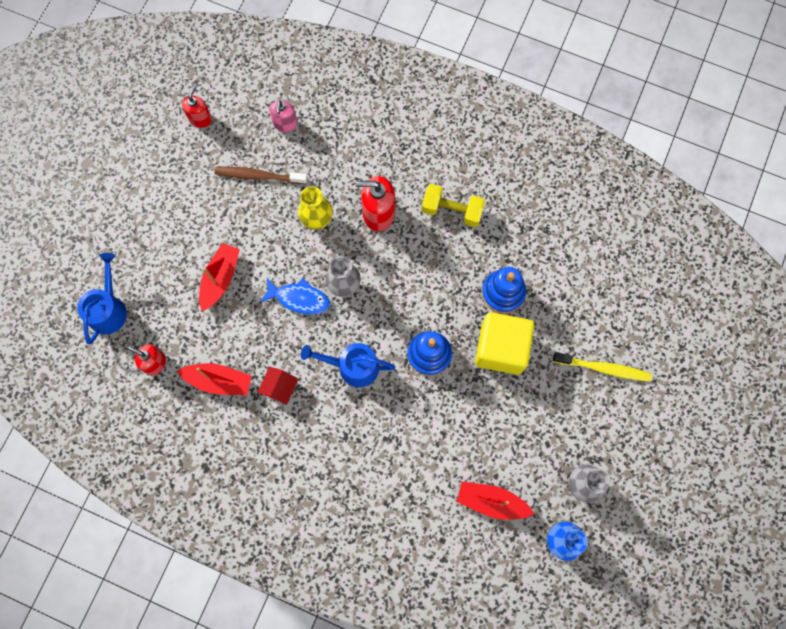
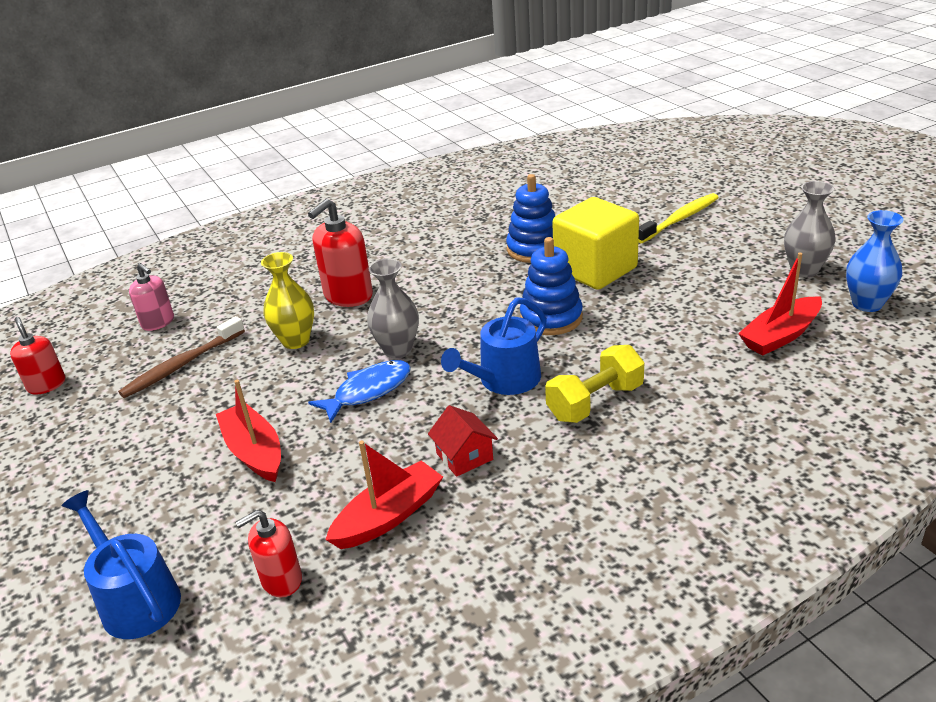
camera: 50 degrees left, 40 degrees down
yellow dumbbell [422,184,485,227] -> yellow dumbbell moved to [545,345,644,423]

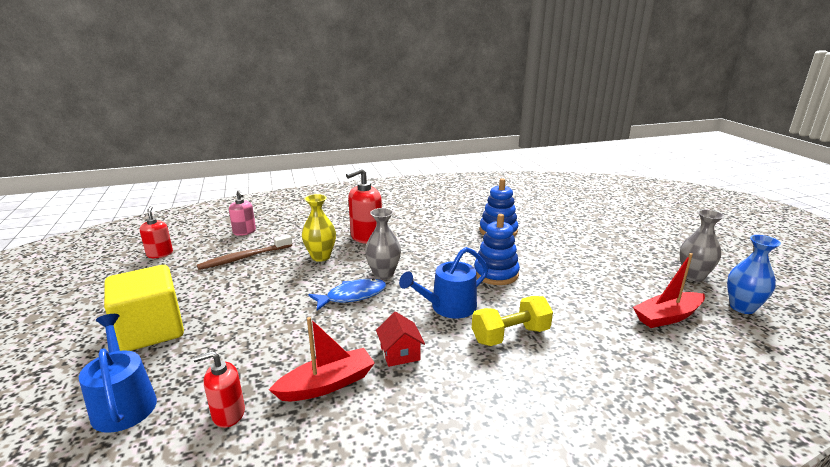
camera: 10 degrees right, 10 degrees down
red boat [216,380,281,482] -> none
yellow cube [552,197,639,290] -> yellow cube moved to [104,265,184,351]
yellow toothbrush [638,193,719,243] -> none

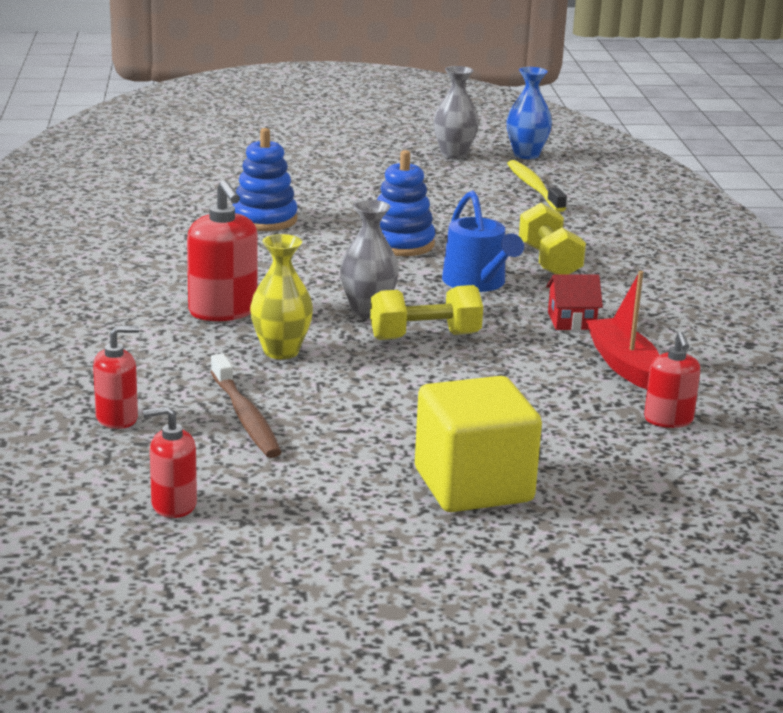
camera: 80 degrees left, 0 degrees up
blue watering can [79,314,157,433] -> none
pink soap dispenser [229,190,256,236] -> red soap dispenser [93,326,139,429]
blue fish [308,279,386,311] -> yellow dumbbell [370,285,483,340]
red boat [633,253,705,328] -> yellow toothbrush [507,160,567,212]

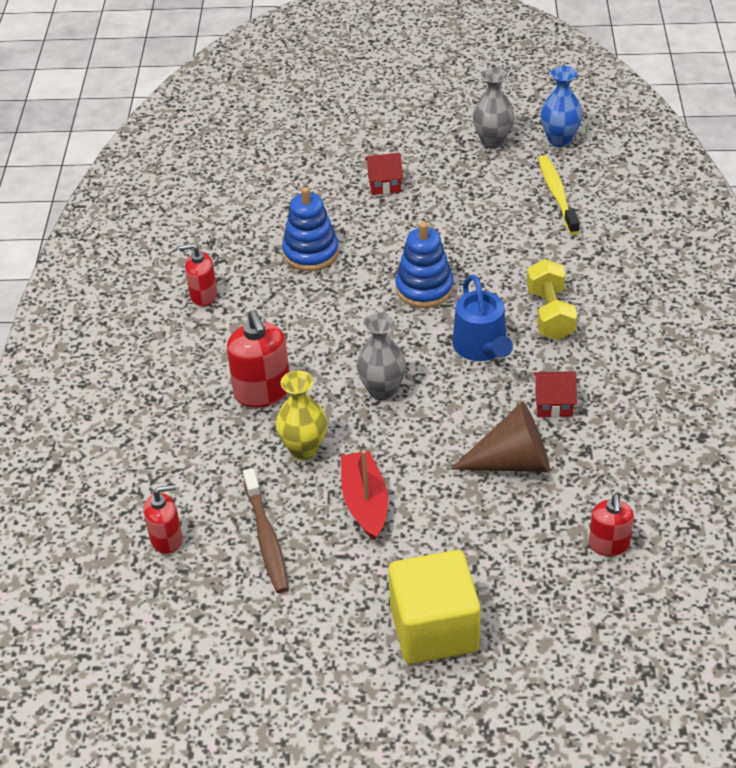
camera: 10 degrees right, 20 degrees up
red soap dispenser [143,406,197,518] -> red soap dispenser moved to [178,244,217,306]
yellow dumbbell [370,285,483,340] -> none
red boat [586,271,659,389] -> red boat moved to [341,450,388,541]
none -> red house [365,153,403,195]
none -> brown cone [451,402,550,472]

